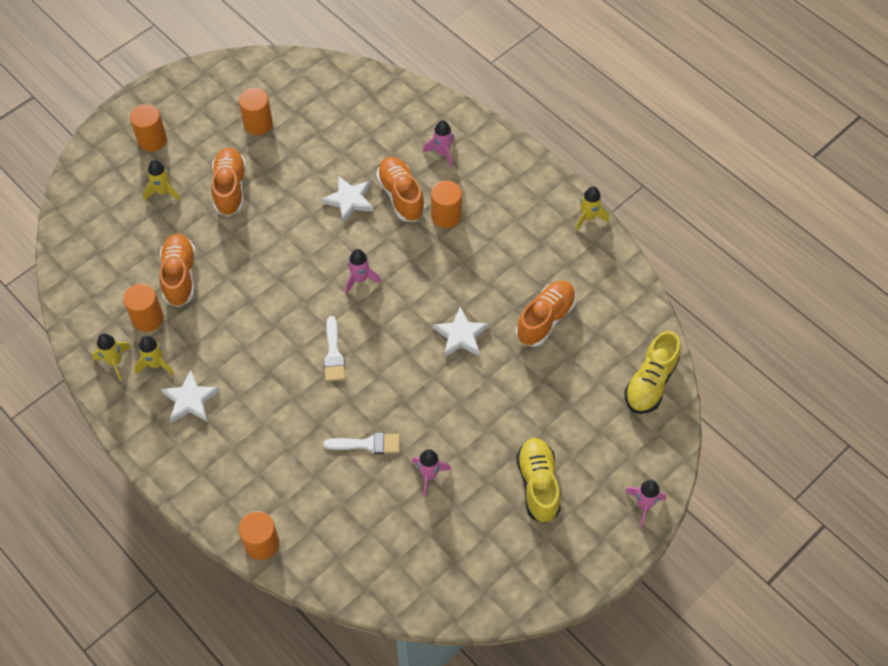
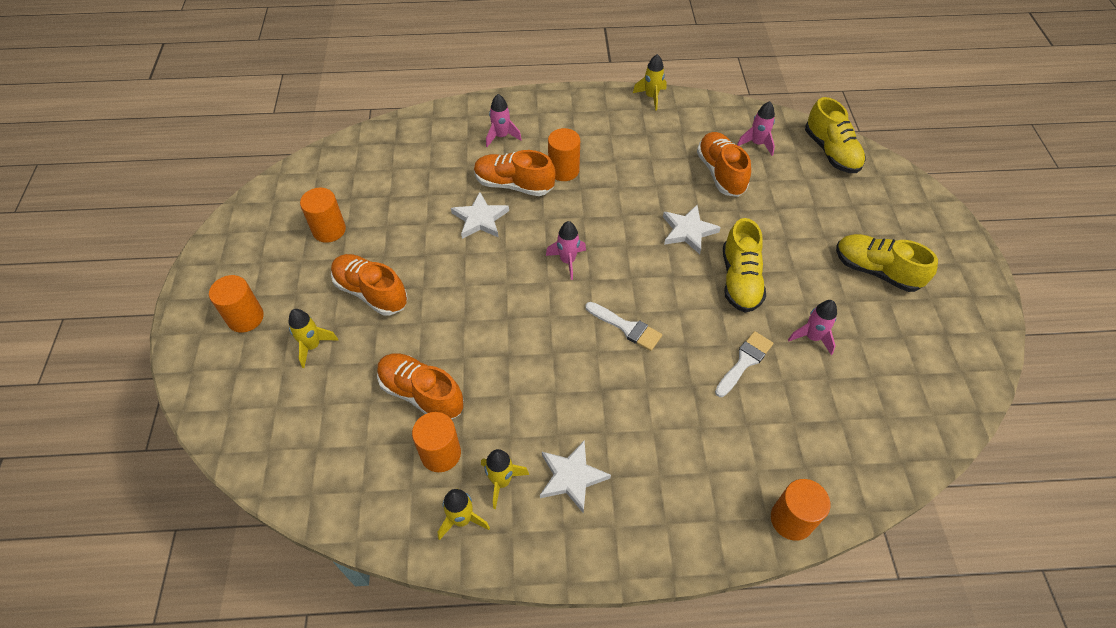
camera: 50 degrees left, 5 degrees down
pink rocket [625,480,666,528] -> pink rocket moved to [737,101,775,156]
none -> yellow shoe [723,218,766,313]

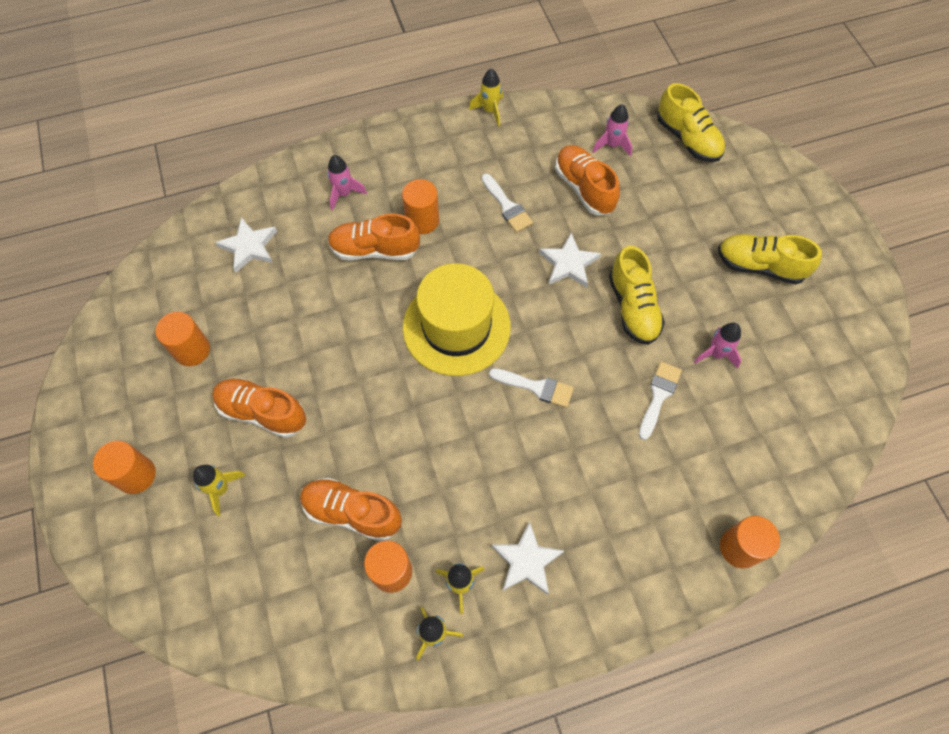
camera: 15 degrees left, 10 degrees up
white star [451,192,509,239] -> white star moved to [215,217,277,273]
pink rocket [546,221,586,280] -> yellow hat [403,263,511,376]
none -> white brush [482,174,533,233]

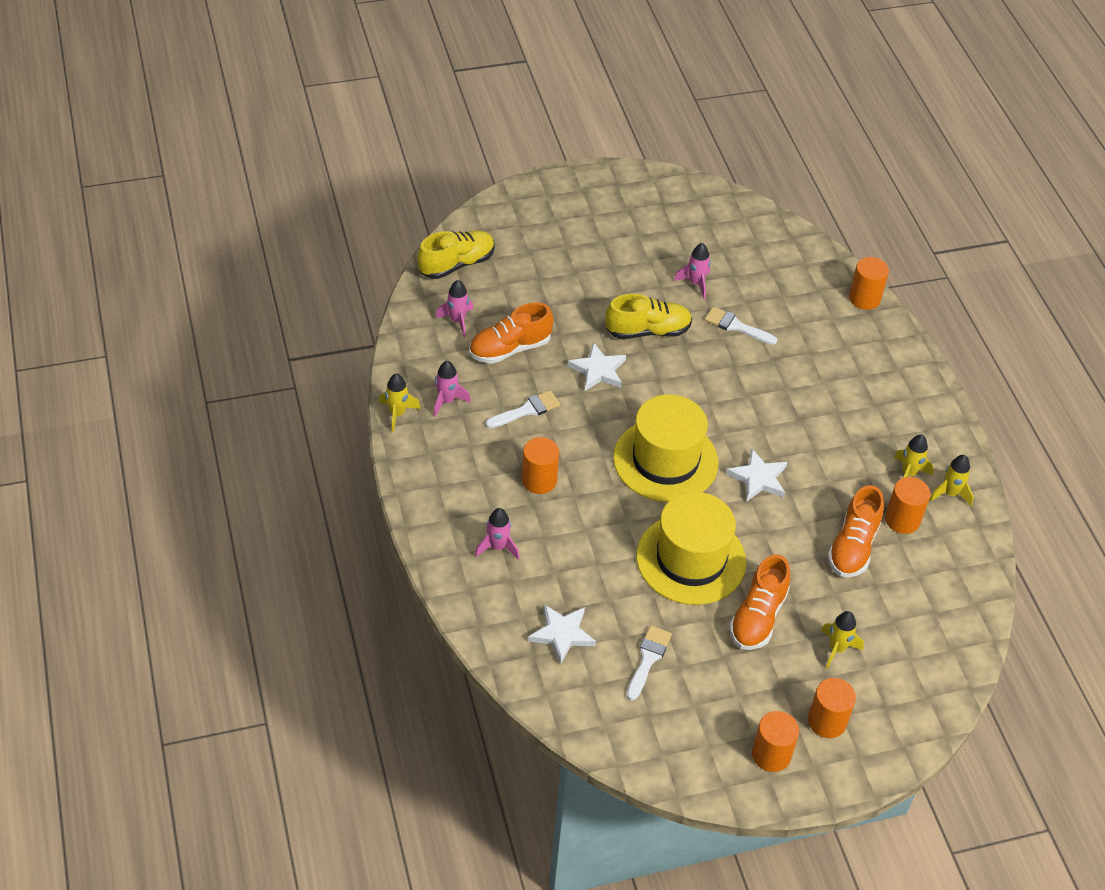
camera: 90 degrees left, 15 degrees down
orange cylinder [155,312,210,366] -> orange cylinder moved to [752,711,799,772]
orange shoe [328,213,420,260] -> none
white brush [489,368,574,408] -> white brush moved to [627,625,672,701]
white star [492,521,564,595] -> white star moved to [726,449,787,502]
yellow shoe [718,234,822,284] -> none
none -> pink rocket [434,361,471,417]
none -> yellow hat [636,492,746,605]

